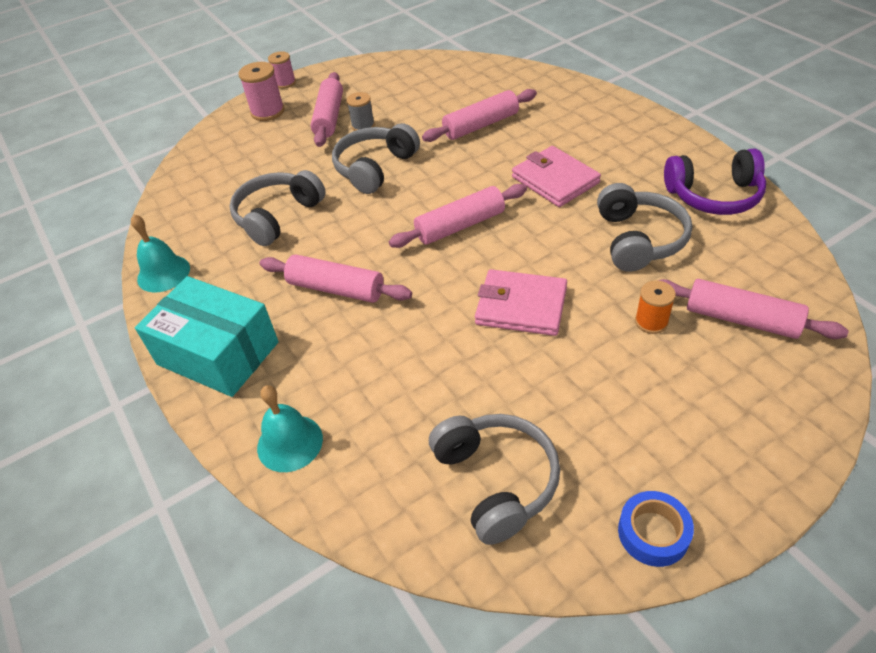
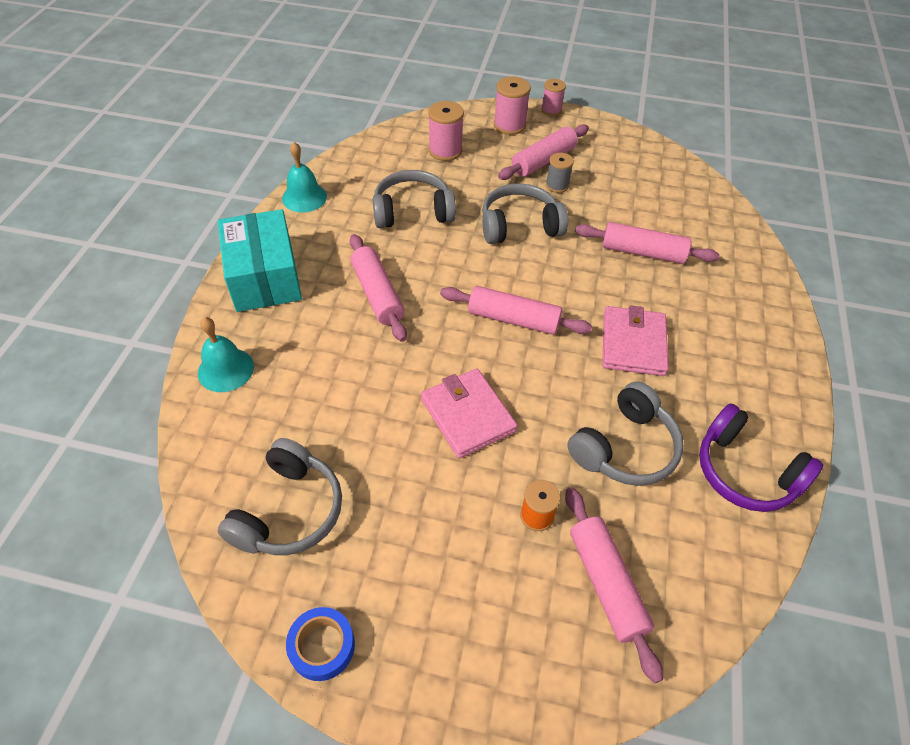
camera: 40 degrees right, 5 degrees up
none -> pink spool [428,101,464,161]

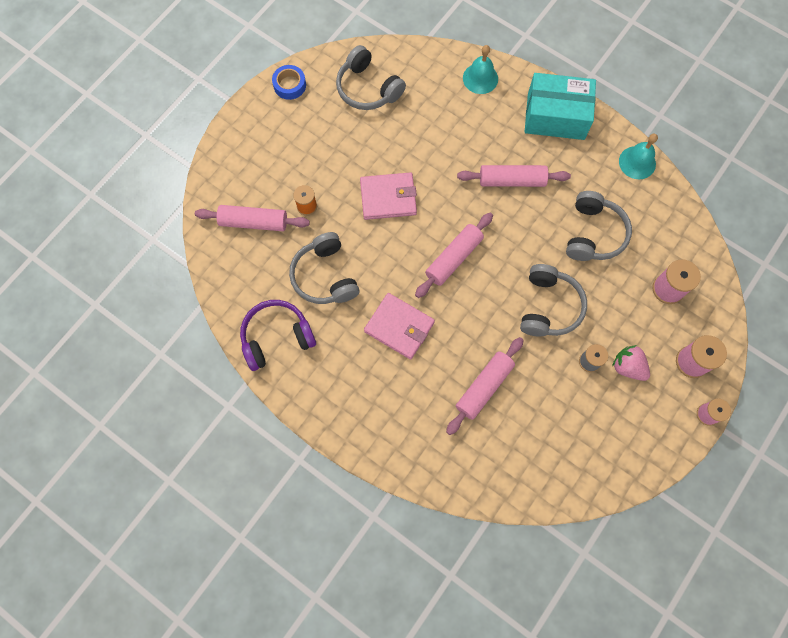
camera: 115 degrees right, 20 degrees up
pink rolling pin [498,124,589,180] -> pink strawberry [612,345,650,381]

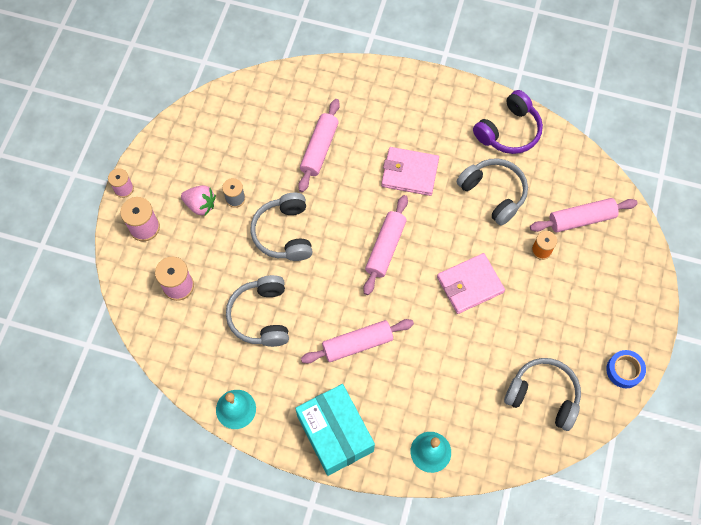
camera: 160 degrees right, 5 degrees down
turquoise box [525,73,596,140] -> turquoise box turned 75 degrees clockwise [295,384,375,476]

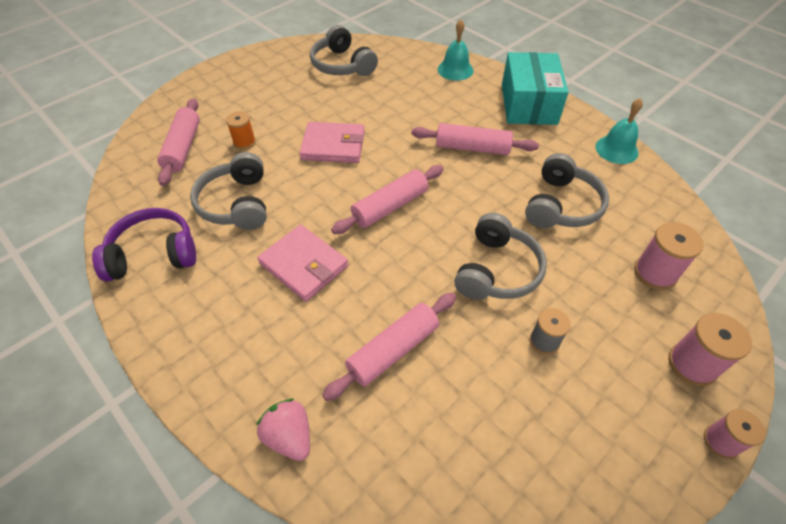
camera: 150 degrees left, 15 degrees down
pink strawberry [181,185,216,215] -> pink strawberry moved to [256,399,310,461]
pink rolling pin [530,198,638,232] -> pink rolling pin turned 75 degrees clockwise [157,98,200,186]
blue tape [606,350,646,388] -> none

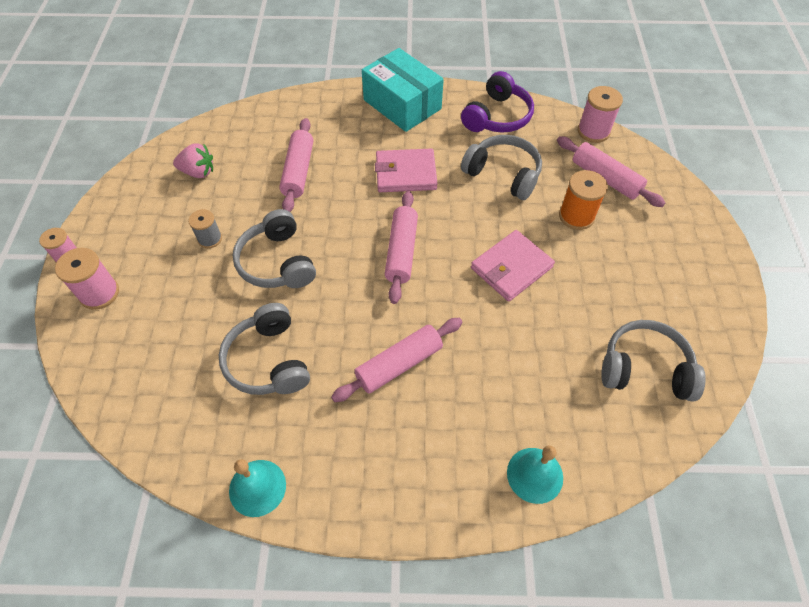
camera: 135 degrees right, 5 degrees up
orange spool [226,111,256,149] -> orange spool [559,170,608,230], size x1.52
pink strawberry [256,399,310,461] -> pink strawberry moved to [173,143,213,178]
turquoise box [502,52,569,125] -> turquoise box moved to [362,48,444,132]
pink spool [634,222,704,290] -> pink spool moved to [578,86,623,143]

